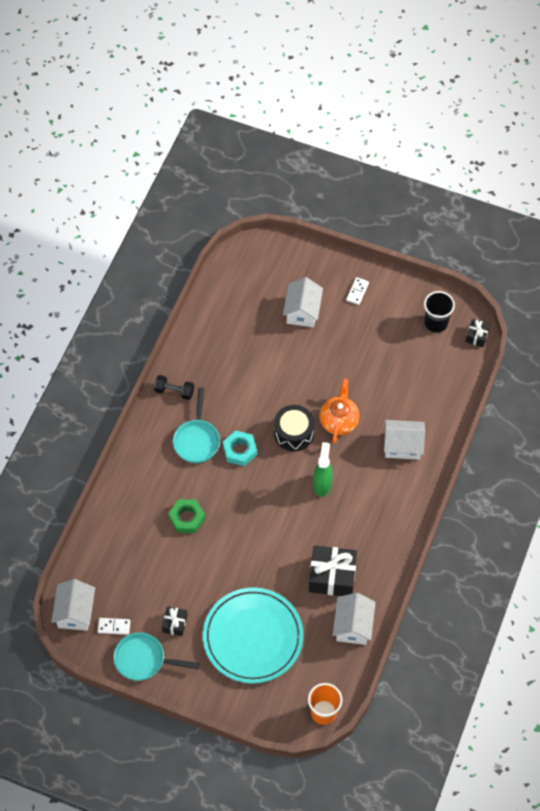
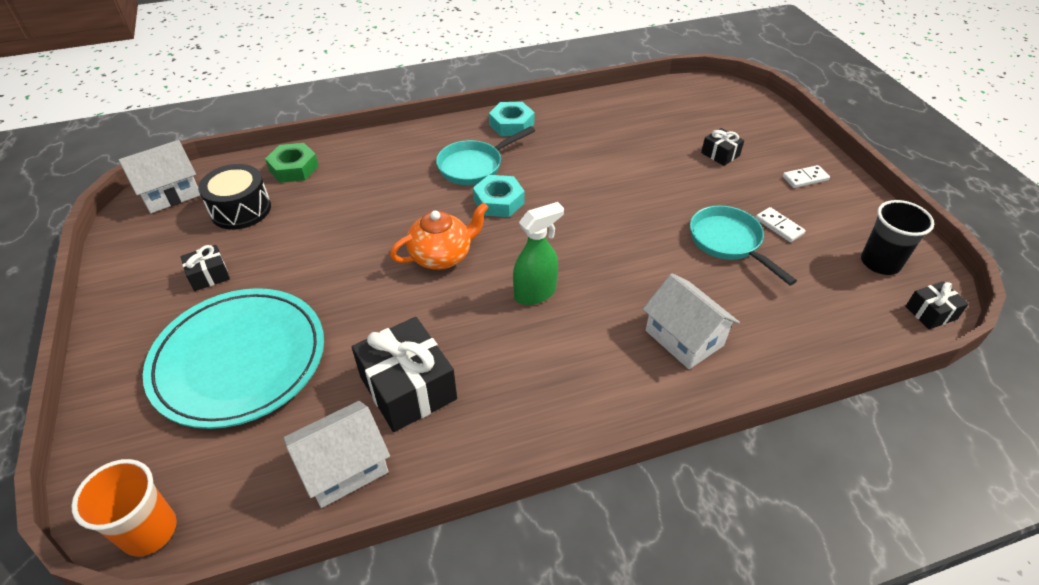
camera: 50 degrees right, 15 degrees down
white domino [98,618,130,635] -> white domino moved to [755,207,805,242]
turquoise pan [114,632,200,681] -> turquoise pan moved to [690,206,797,285]
black dumbbell [154,375,194,400] -> turquoise nut [489,102,535,136]
green nut [168,499,205,533] -> green nut moved to [265,143,319,183]
black drum [274,405,314,451] -> black drum moved to [198,164,271,230]
white house [283,277,323,327] -> black gift [701,128,744,166]
orange teapot [319,379,359,444] -> orange teapot moved to [390,202,489,270]

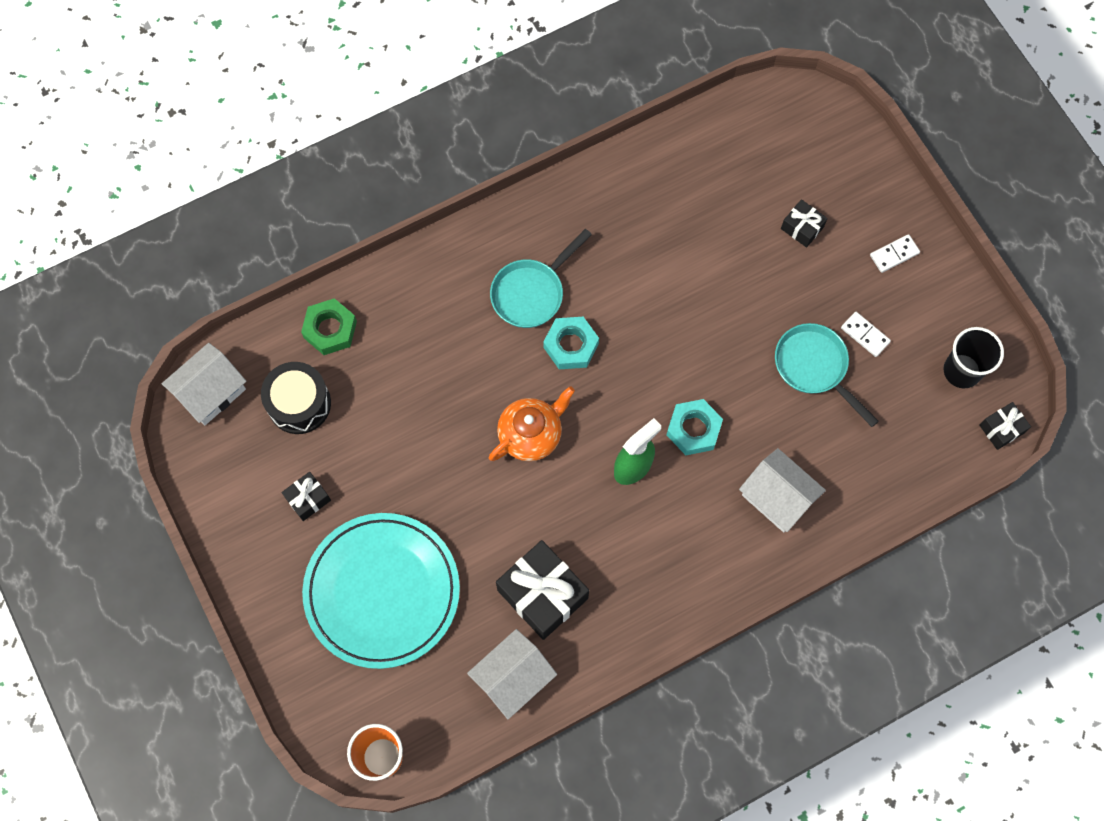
camera: 10 degrees left, 25 degrees up
turquoise nut [489,102,535,136] -> turquoise nut moved to [667,399,723,455]

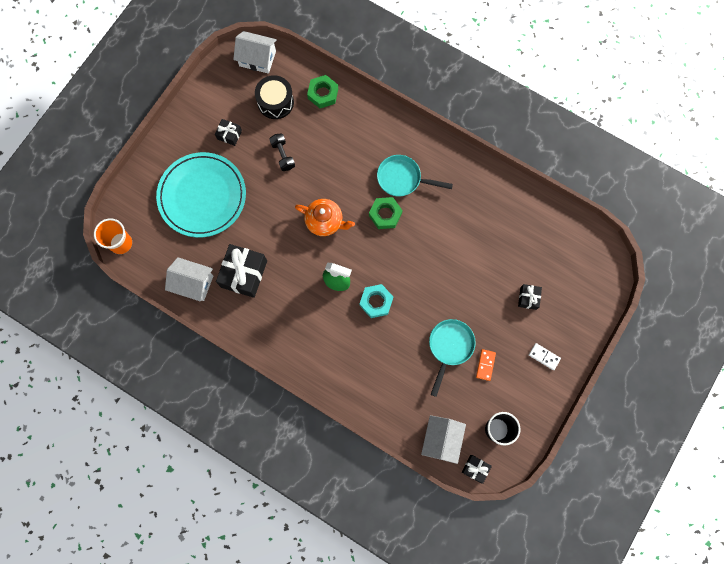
camera: 60 degrees right, 5 degrees up
turquoise nut [543,317,599,369] -> green nut [369,197,403,229]
white house [739,448,826,532] -> white house moved to [421,415,466,464]
white domino [841,312,891,357] -> orange domino [476,349,496,381]
none -> black dumbbell [269,133,295,171]

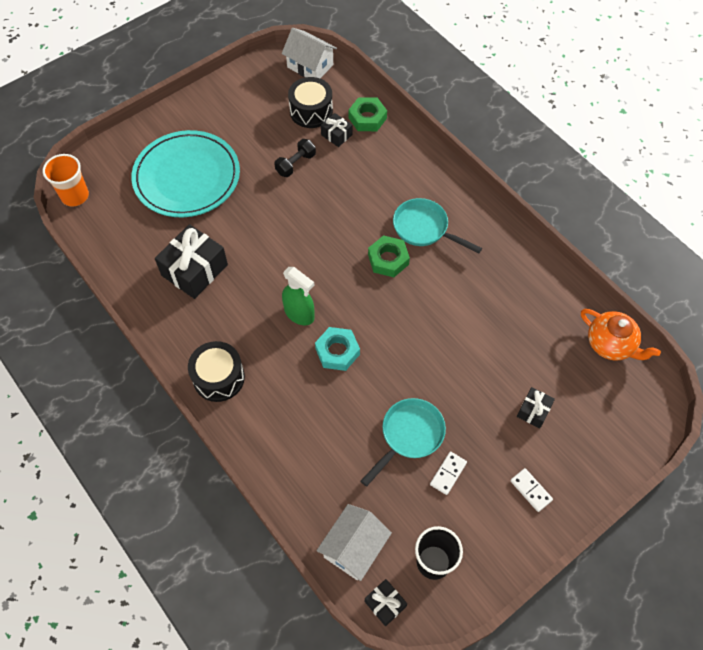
camera: 20 degrees right, 15 degrees down
white house [165,257,213,302] -> none
black gift [215,119,242,146] -> black gift moved to [321,113,352,147]
black dumbbell [269,133,295,171] -> black dumbbell turned 45 degrees clockwise [274,139,316,177]
orange teapot [295,199,355,236] -> orange teapot moved to [581,309,661,361]
orange domino [476,349,496,381] -> white domino [430,451,467,495]
none -> black drum [188,341,245,402]

